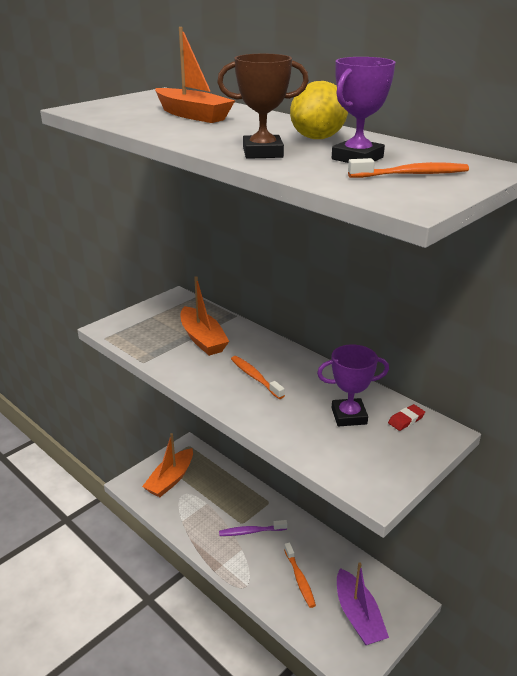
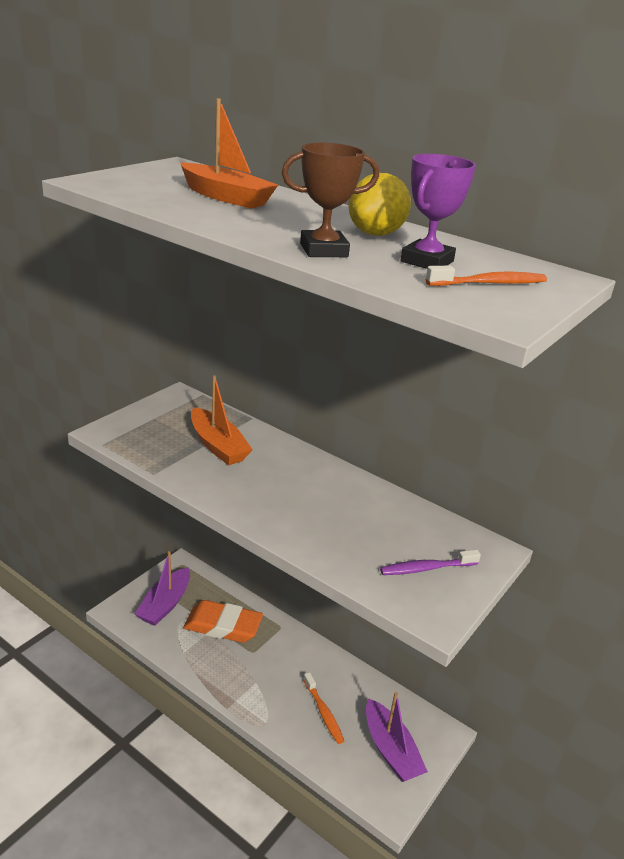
camera: 10 degrees left, 0 degrees up
orange boat [142,433,193,497] -> purple boat [135,551,190,626]
purple toothbrush [219,520,287,536] -> purple toothbrush moved to [380,550,481,575]
orange toothbrush [231,356,285,399] -> none
purple trophy [317,344,389,426] -> none
red eraser [388,404,425,431] -> none
none -> orange eraser [183,600,263,643]

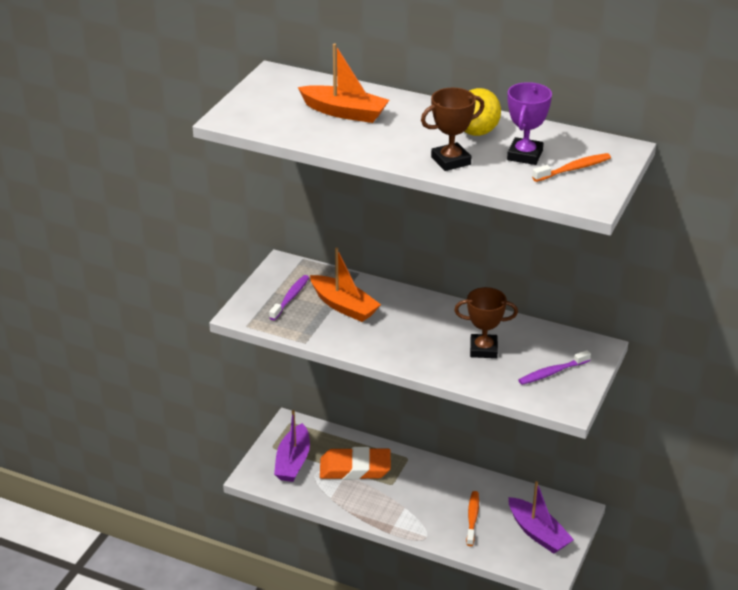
camera: 10 degrees left, 5 degrees up
orange toothbrush [303,672,344,744] -> orange toothbrush turned 135 degrees counterclockwise [466,491,479,546]
none -> purple toothbrush [269,275,309,320]
none -> brown trophy [454,287,518,358]

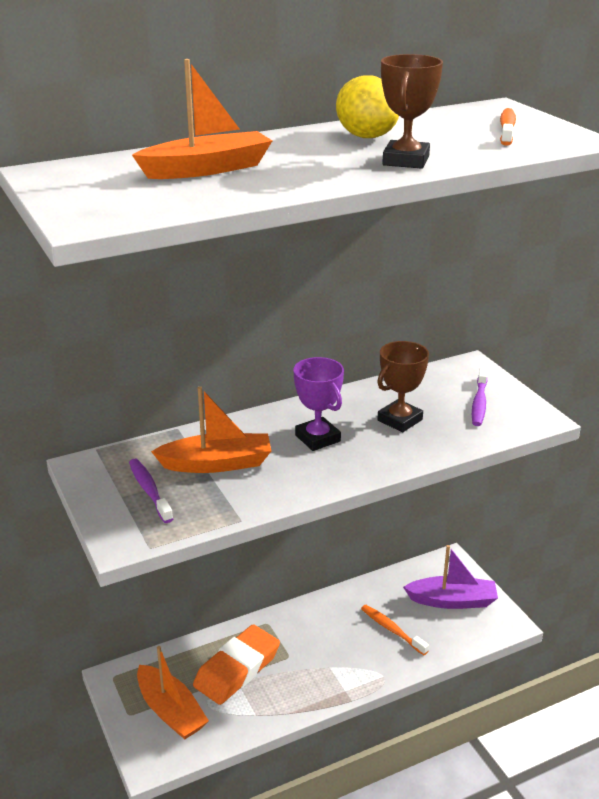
camera: 50 degrees left, 5 degrees down
purple boat [274,410,310,482] -> orange boat [137,646,209,739]
purple trophy [507,82,552,165] -> purple trophy moved to [294,357,344,451]

